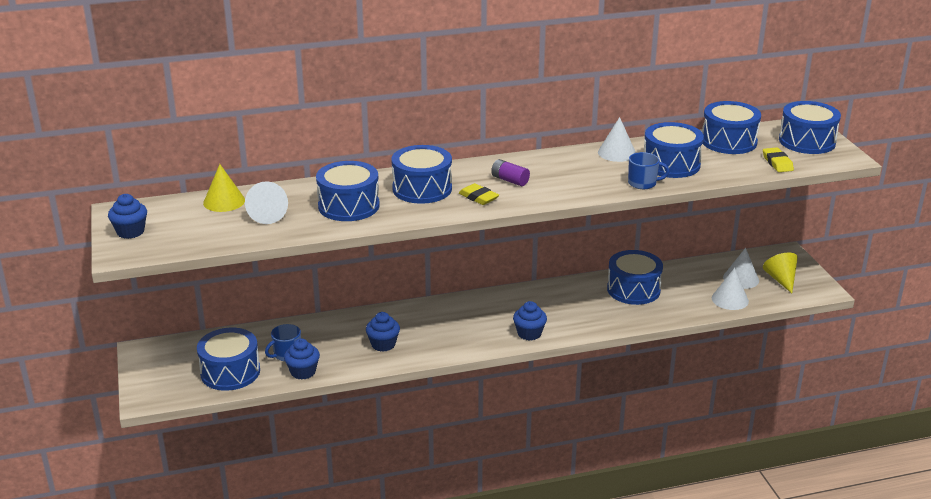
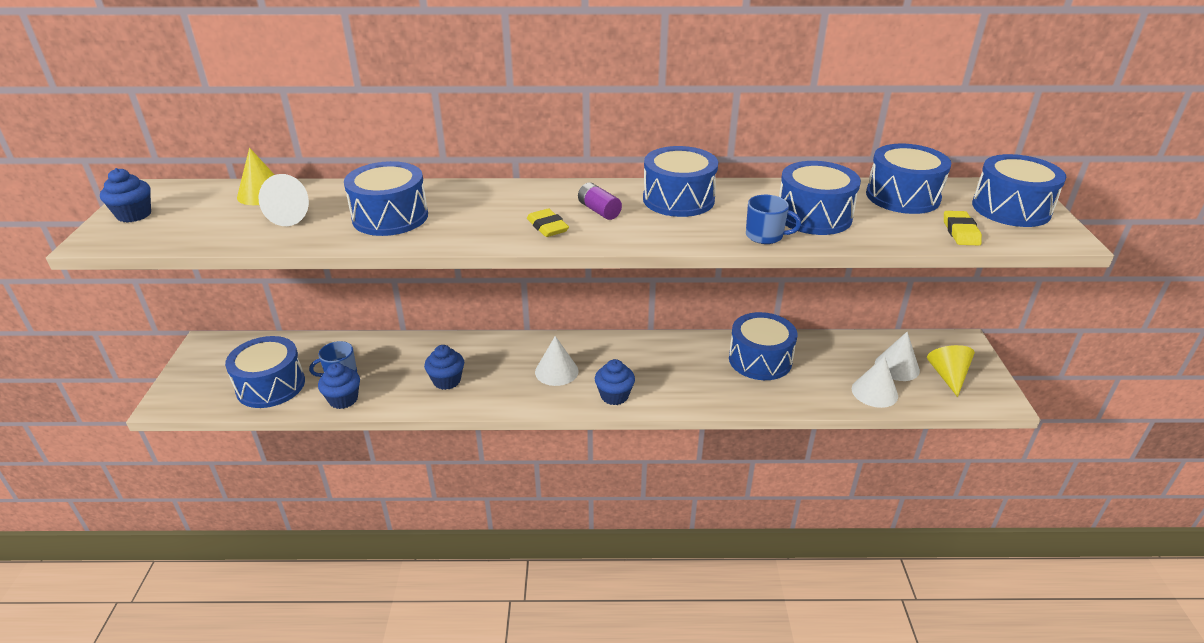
camera: 15 degrees right, 5 degrees up
blue drum [391,145,452,204] -> blue drum moved to [643,146,718,217]
white cone [598,117,636,162] -> white cone moved to [535,336,578,386]

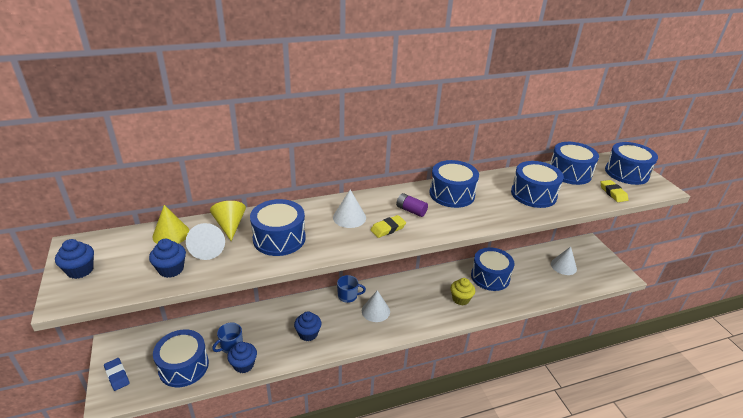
camera: 20 degrees left, 0 degrees up
yellow eraser [527,209,569,237] -> yellow eraser turned 75 degrees counterclockwise [370,215,406,238]
blue cupcake [595,359,635,405] -> blue cupcake moved to [149,239,186,278]
blue mug [746,195,801,244] -> blue mug moved to [337,275,366,303]
white cone [852,356,898,408] -> white cone moved to [333,190,366,228]
yellow cone [927,345,975,397] -> yellow cone moved to [210,201,246,241]
none -> blue eraser [104,358,130,391]
none -> yellow cupcake [451,278,475,305]

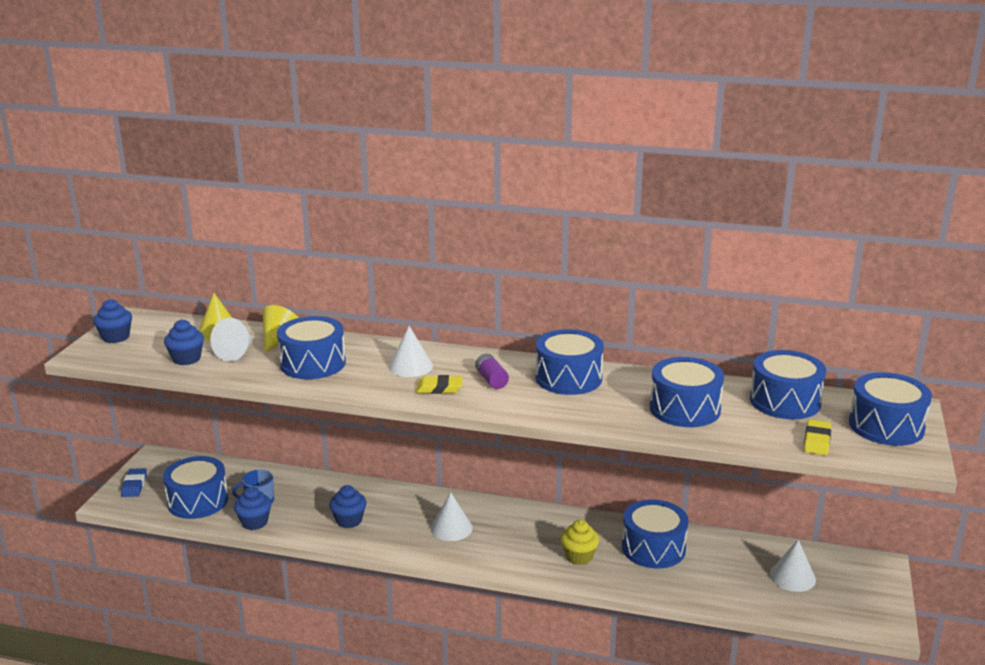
camera: 35 degrees right, 10 degrees down
blue mug [337,275,366,303] -> none

